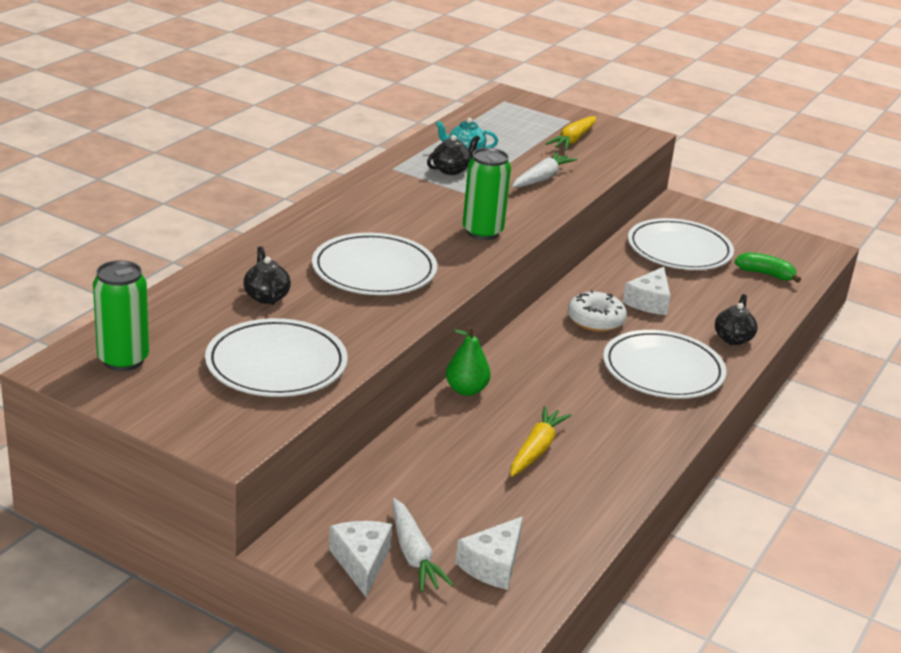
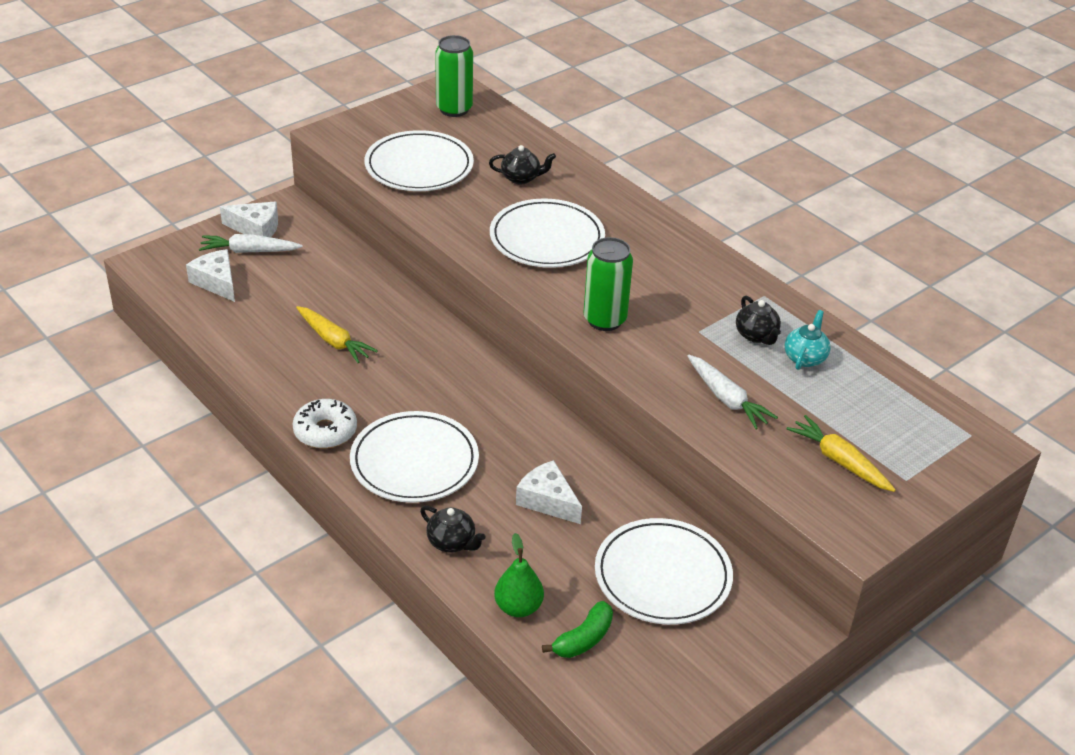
camera: 110 degrees right, 10 degrees up
green pear [446,326,491,396] -> green pear moved to [494,533,544,617]
white donut [568,290,627,332] -> white donut moved to [292,399,357,449]

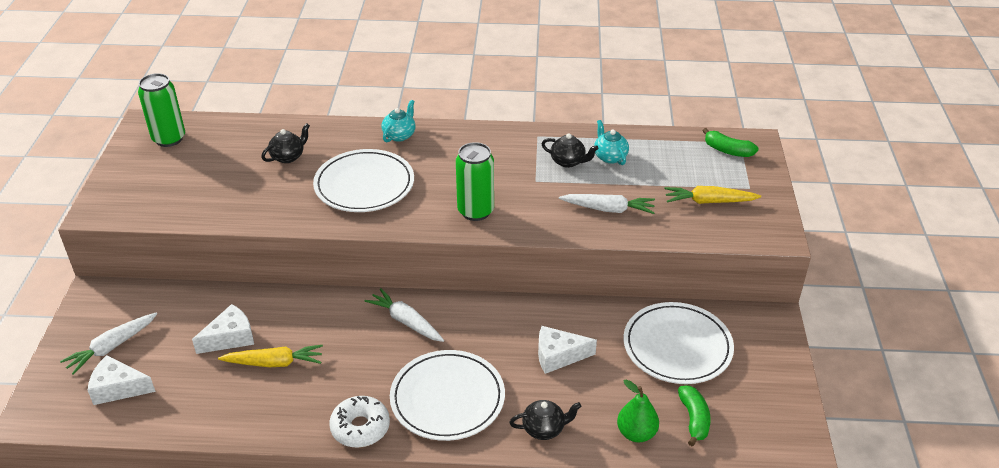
camera: 45 degrees left, 0 degrees up
white cheese [220,201,278,237] -> white cheese moved to [192,304,254,354]
white plate [364,130,474,191] -> none
none -> white carrot [365,288,444,342]
none -> turquoise teapot [382,100,415,142]
none -> green banana [703,128,758,157]

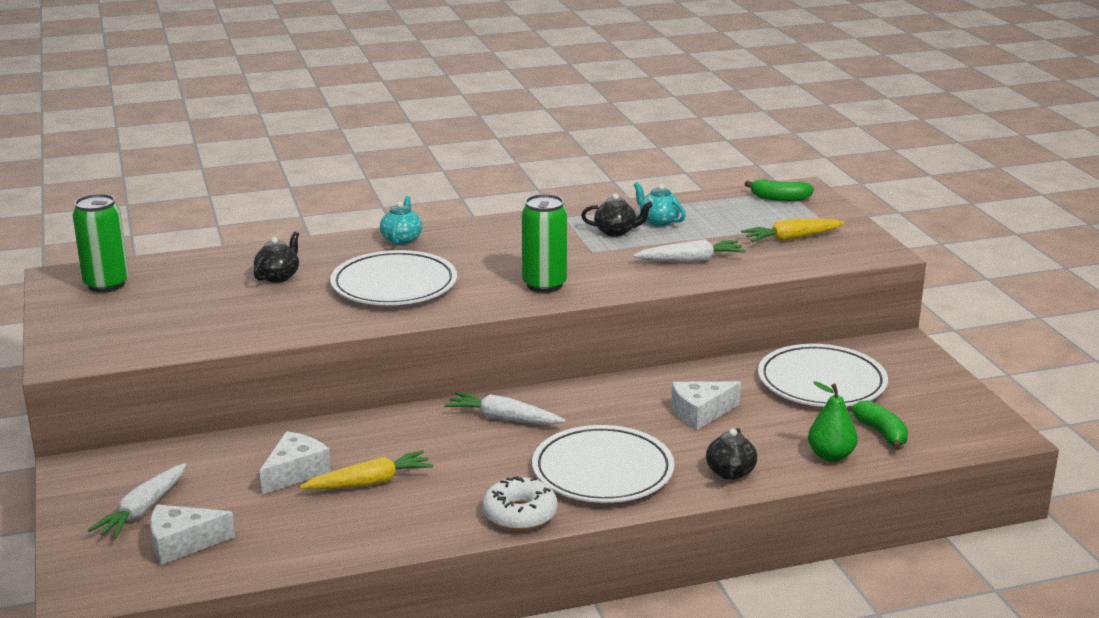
camera: 20 degrees left, 15 degrees down
black teapot [509,400,581,440] -> black teapot turned 135 degrees clockwise [706,428,757,480]

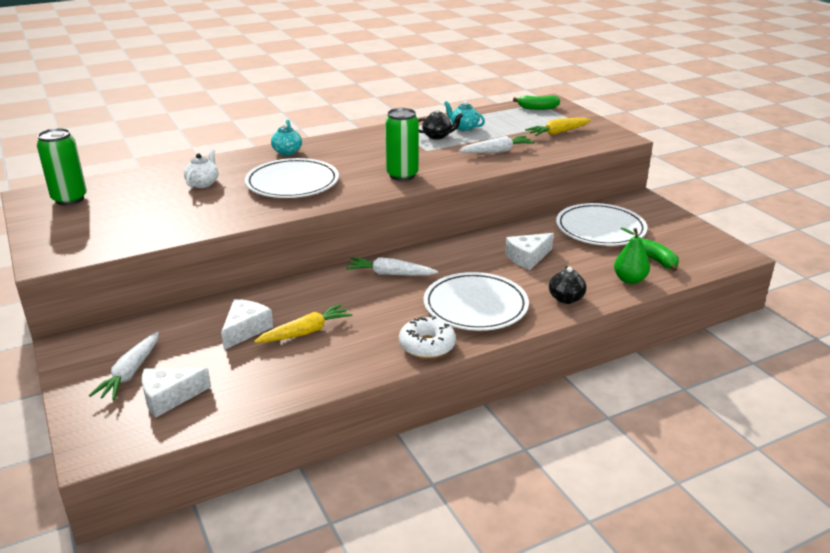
camera: 10 degrees left, 5 degrees up
black teapot [254,232,299,283] -> white teapot [184,149,218,188]

